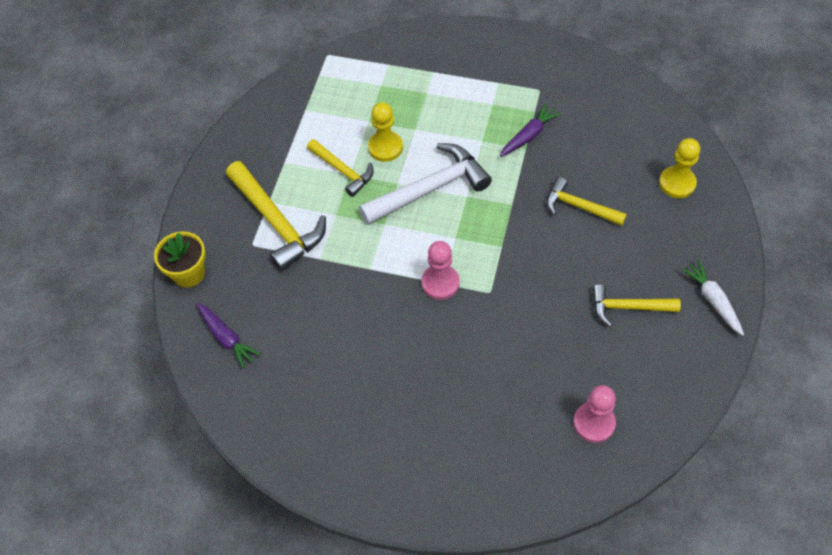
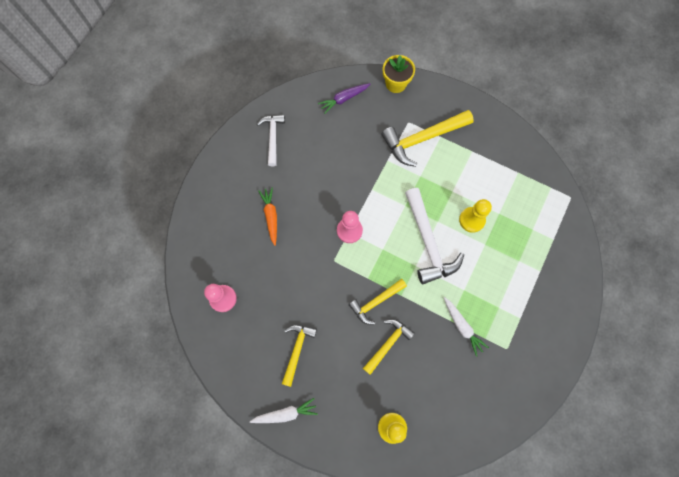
camera: 100 degrees right, 15 degrees up
yellow hammer [307,139,374,197] -> yellow hammer moved to [349,279,407,325]
purple carrot [500,103,561,157] -> white carrot [444,297,489,357]
none -> white hammer [257,115,285,166]
none -> orange carrot [258,188,277,246]

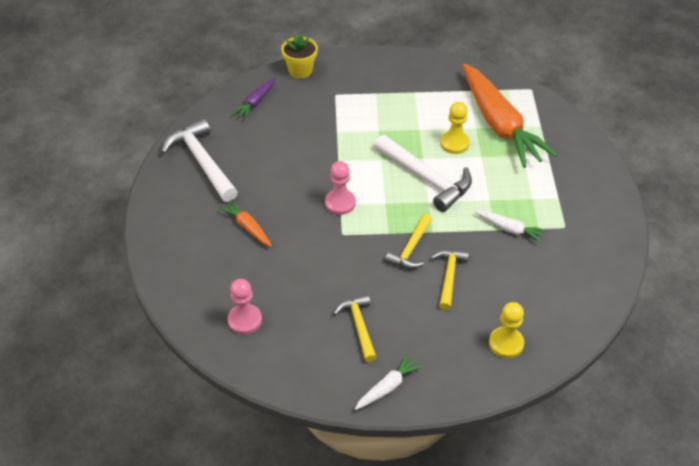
camera: 30 degrees left, 25 degrees down
white hammer [257,115,285,166] -> white hammer [161,118,238,202], size x1.66
yellow hammer [381,110,474,167] -> none
none -> orange carrot [462,63,558,168]

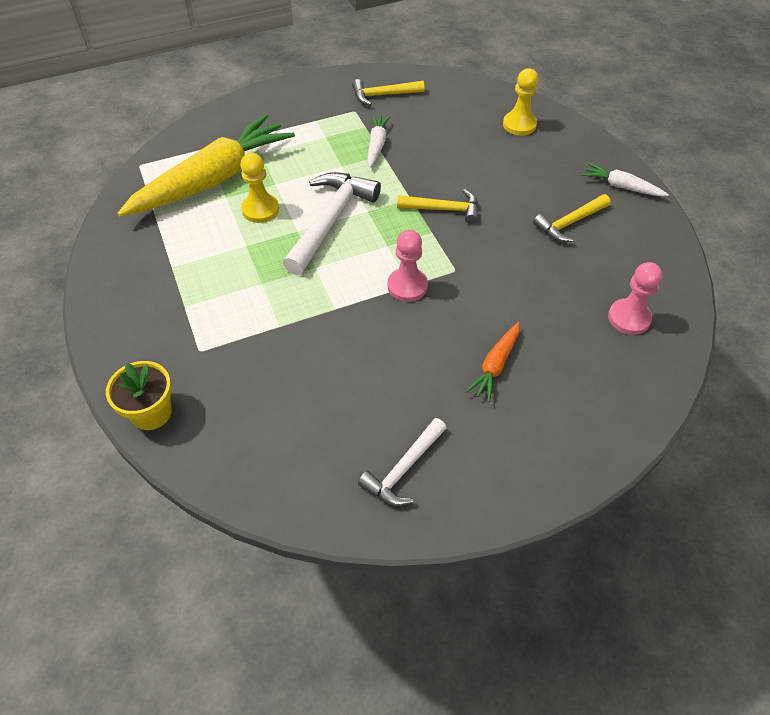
camera: 110 degrees left, 5 degrees up
white hammer [161,118,238,202] -> white hammer [358,418,447,506], size x0.60
purple carrot [232,78,276,119] -> none
yellow hammer [431,250,469,310] -> yellow hammer moved to [352,79,425,106]
orange carrot [462,63,558,168] -> yellow carrot [117,114,295,216]

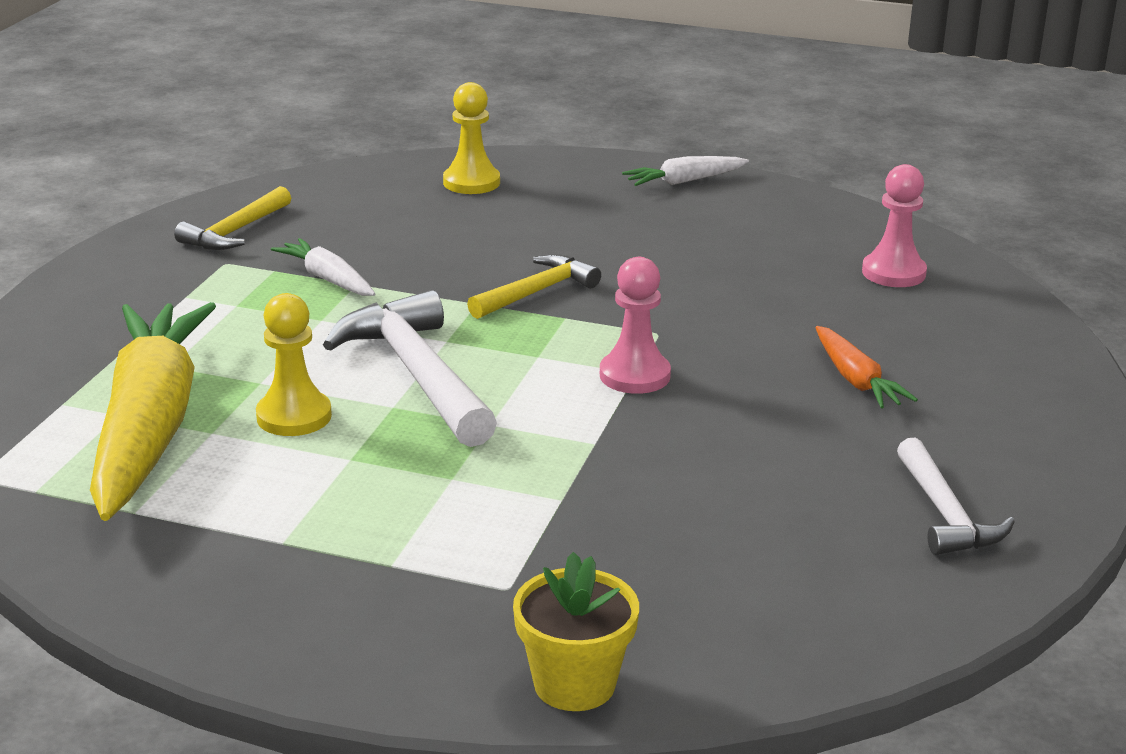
camera: 50 degrees left, 25 degrees down
yellow hammer [533,194,611,242] -> none

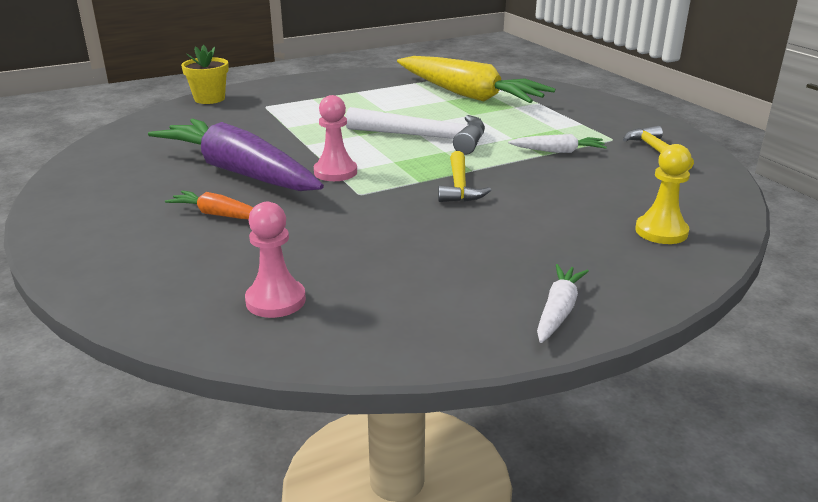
camera: 135 degrees right, 0 degrees up
yellow pawn [256,293,332,436] -> none
white hammer [897,438,1015,555] -> none
none -> purple carrot [148,119,324,191]

